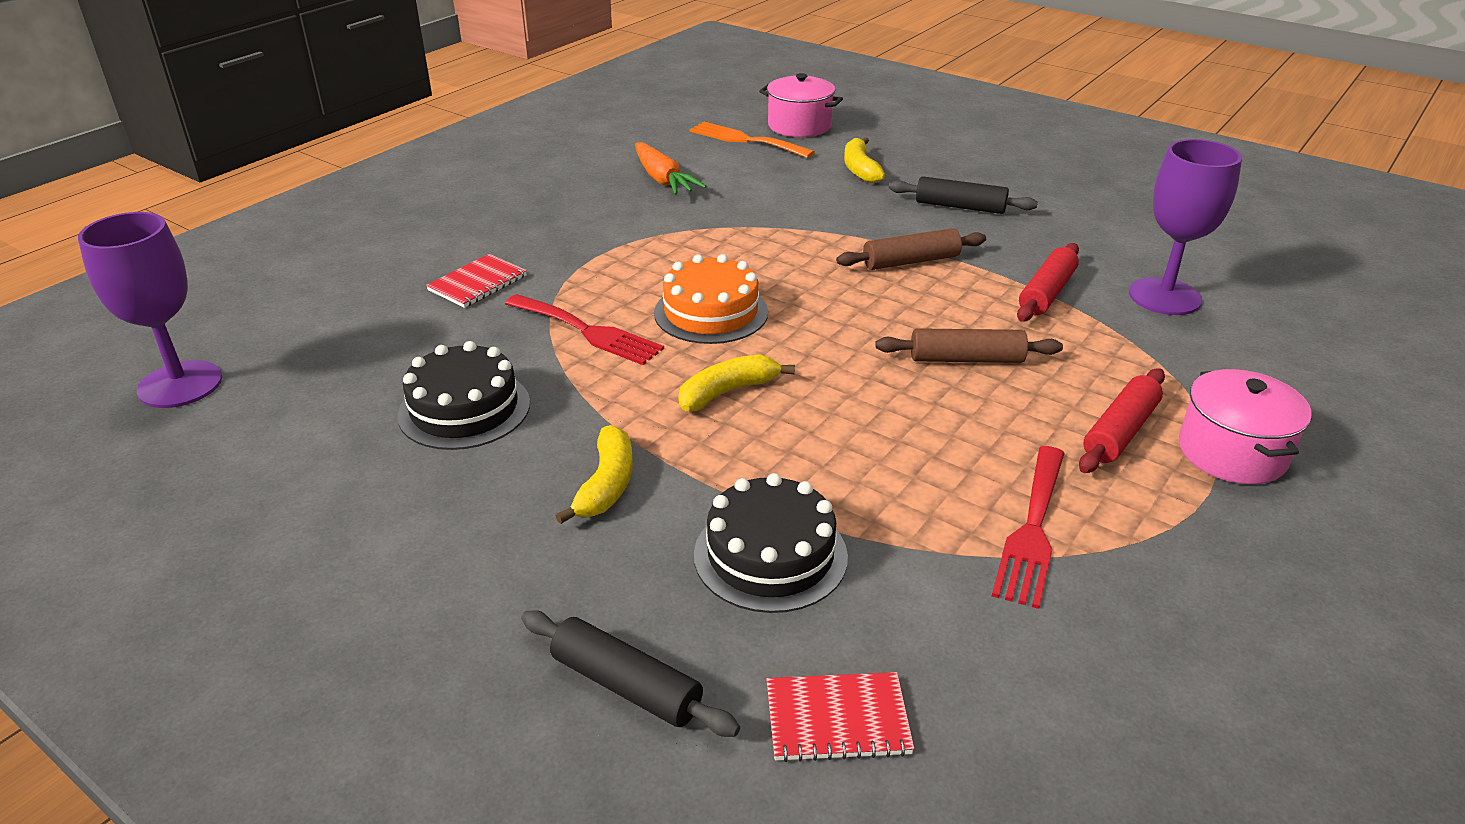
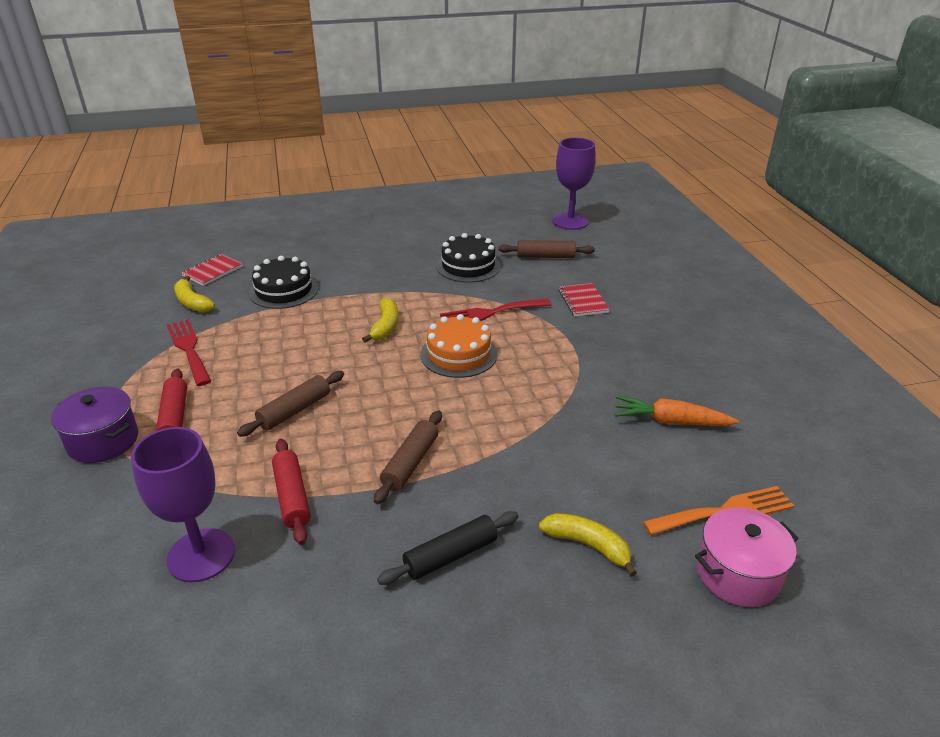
camera: 130 degrees right, 0 degrees up
black rolling pin [521,610,740,737] -> none
yellow banana [556,425,633,524] -> yellow banana moved to [174,276,215,312]
pink pot [1179,369,1312,484] -> purple pot [51,386,138,463]
none -> brown rolling pin [498,240,595,258]

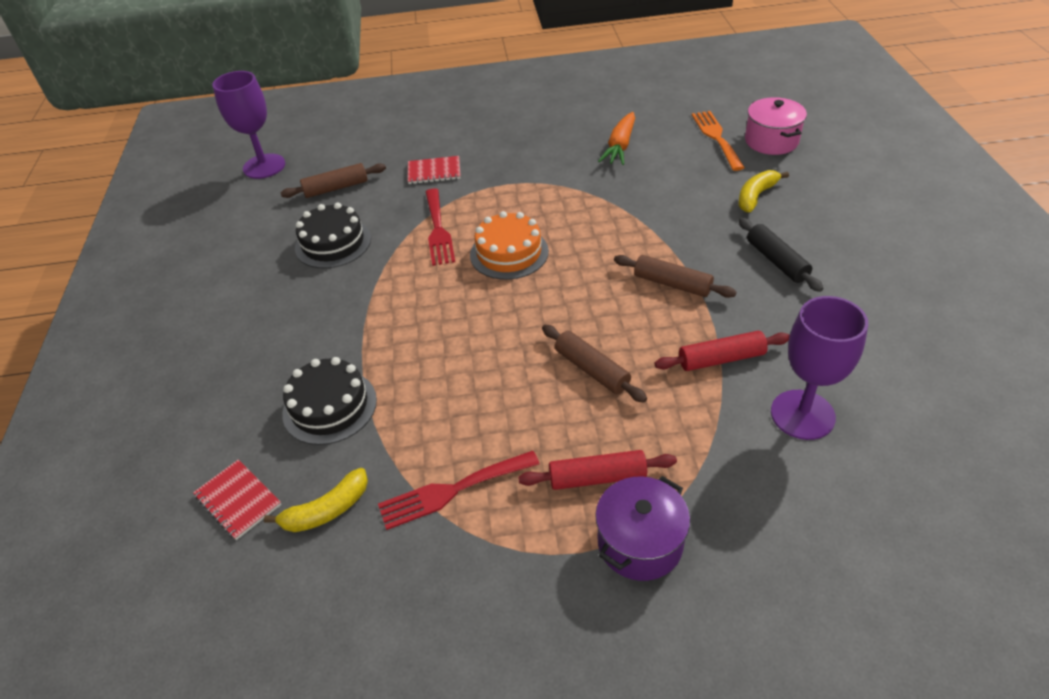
camera: 80 degrees left, 10 degrees up
yellow banana [362,298,399,342] -> none
brown rolling pin [498,240,595,258] -> brown rolling pin turned 60 degrees clockwise [281,163,386,198]

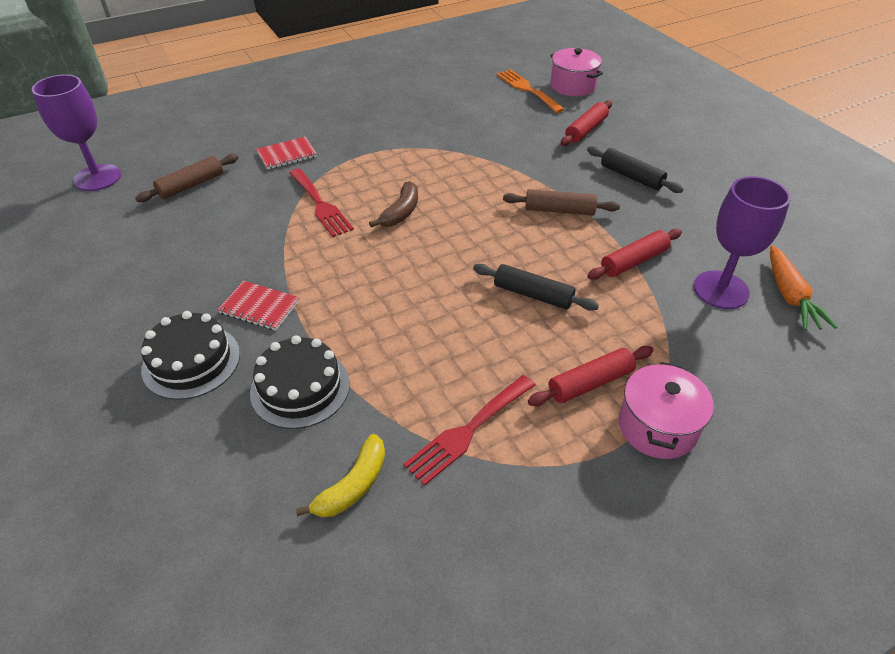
camera: 25 degrees left, 0 degrees up
red notebook [193,460,282,540] -> red notebook moved to [218,281,300,331]
black cake [295,203,371,268] -> black cake moved to [141,311,240,400]
orange cake [470,211,549,280] -> brown banana [369,181,418,227]
brown rolling pin [542,325,647,403] -> black rolling pin [473,264,599,311]
purple pot [595,476,690,581] -> pink pot [619,362,714,459]
orange carrot [598,112,635,165] -> orange carrot moved to [770,245,837,330]
yellow banana [739,170,789,212] -> red rolling pin [561,100,612,146]

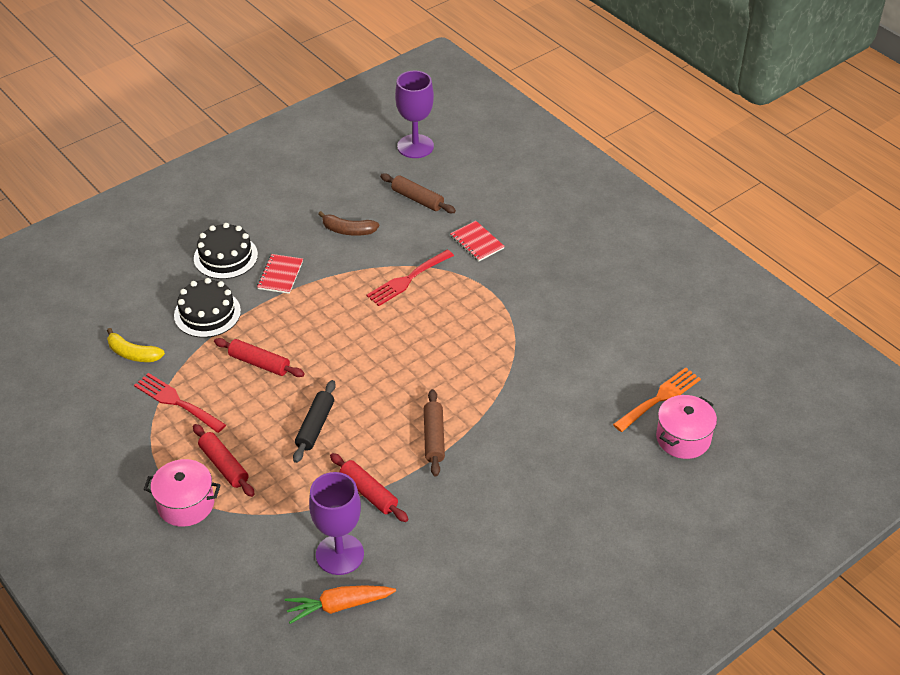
camera: 80 degrees right, 0 degrees up
brown banana [369,181,418,227] -> brown banana moved to [318,211,379,236]
red rolling pin [561,100,612,146] -> red rolling pin moved to [214,338,305,377]
black rolling pin [587,146,684,193] -> none

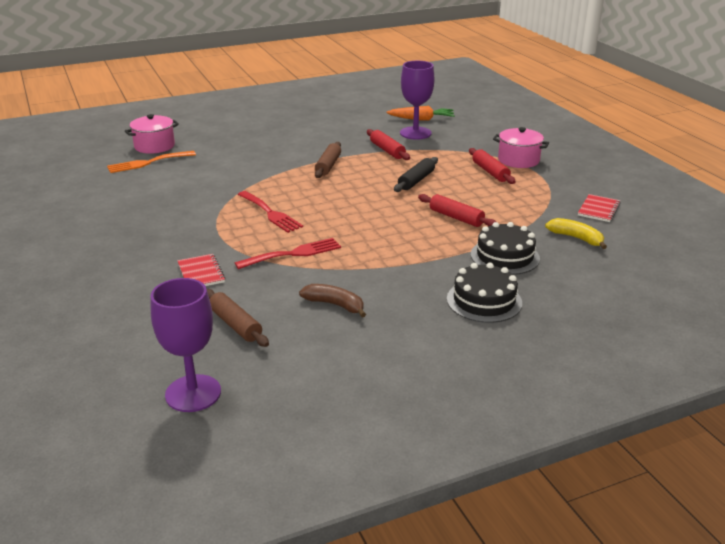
camera: 165 degrees left, 15 degrees down
red fork [134,373,226,433] -> red fork moved to [238,191,303,233]
red notebook [257,254,303,294] -> red notebook moved to [578,194,621,222]

